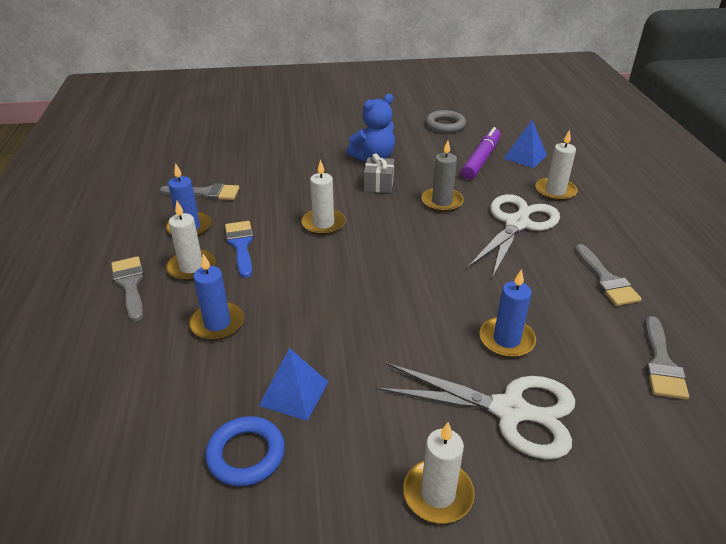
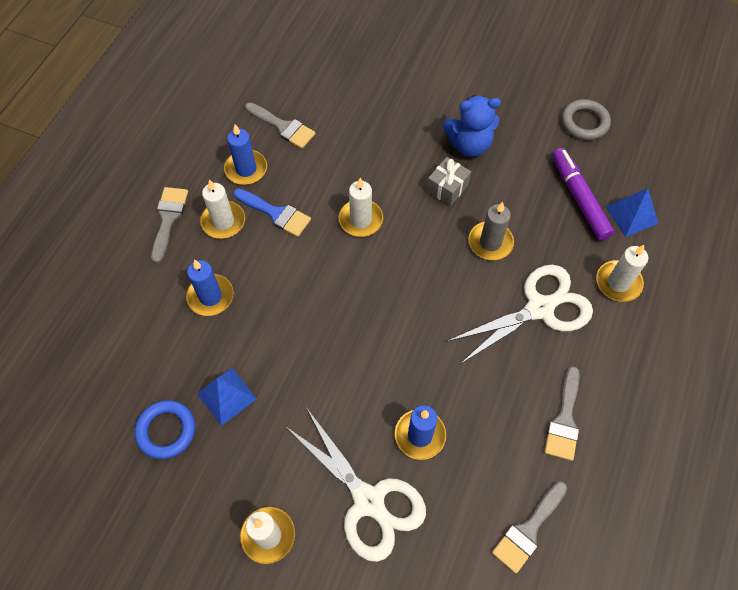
camera: 30 degrees right, 25 degrees up
blue brush [225,221,254,278] -> blue brush turned 105 degrees clockwise [234,188,311,237]
purple marker [461,127,501,180] -> purple marker turned 75 degrees counterclockwise [552,148,614,241]

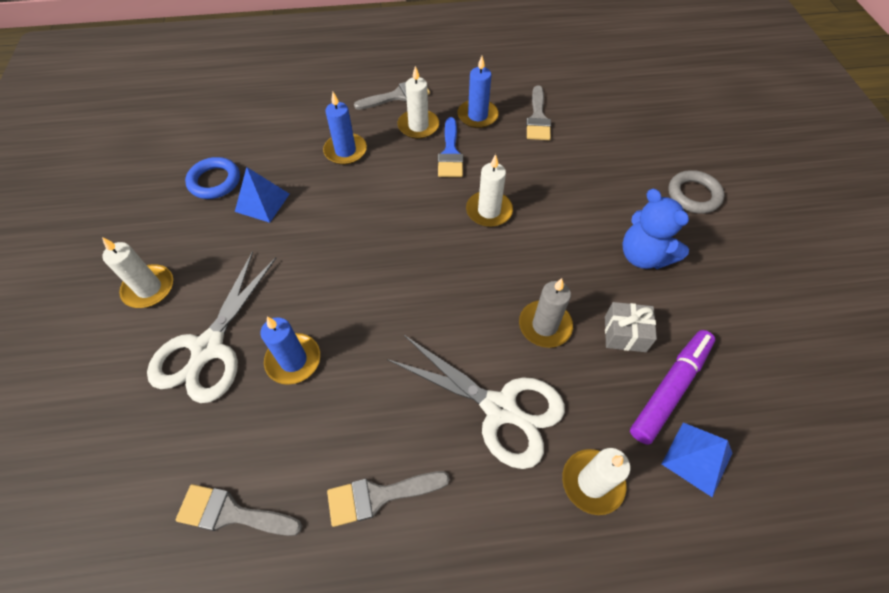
camera: 60 degrees right, 5 degrees down
grey gift [427,157,471,206] -> grey gift moved to [605,302,657,352]
grey ring [562,99,611,140] -> grey ring moved to [668,170,725,214]

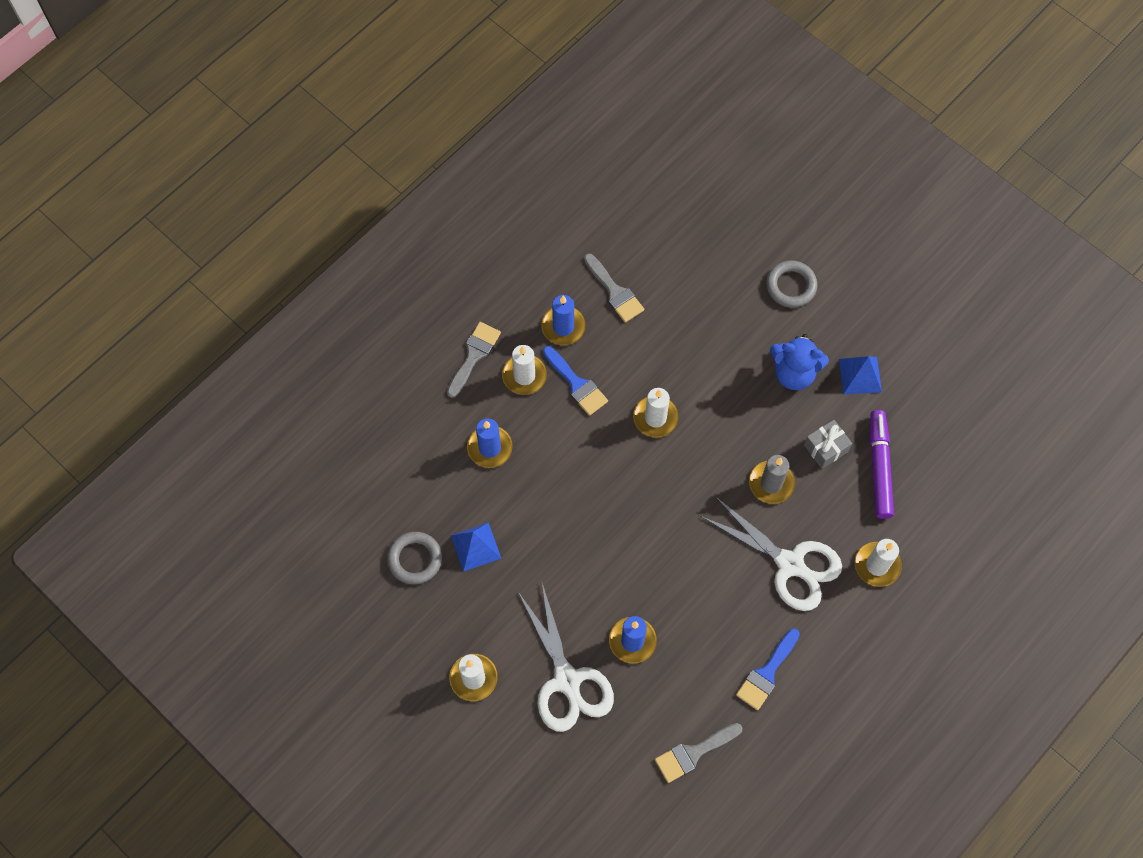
camera: 40 degrees left, 10 degrees up
blue ring [185,157,240,199] -> grey ring [387,532,442,584]
grey brush [327,471,450,527] -> blue brush [736,628,800,710]
white scissors [387,335,565,469] -> white scissors turned 45 degrees clockwise [700,496,842,611]
blue pyramid [662,423,732,497] -> blue pyramid moved to [839,356,882,394]

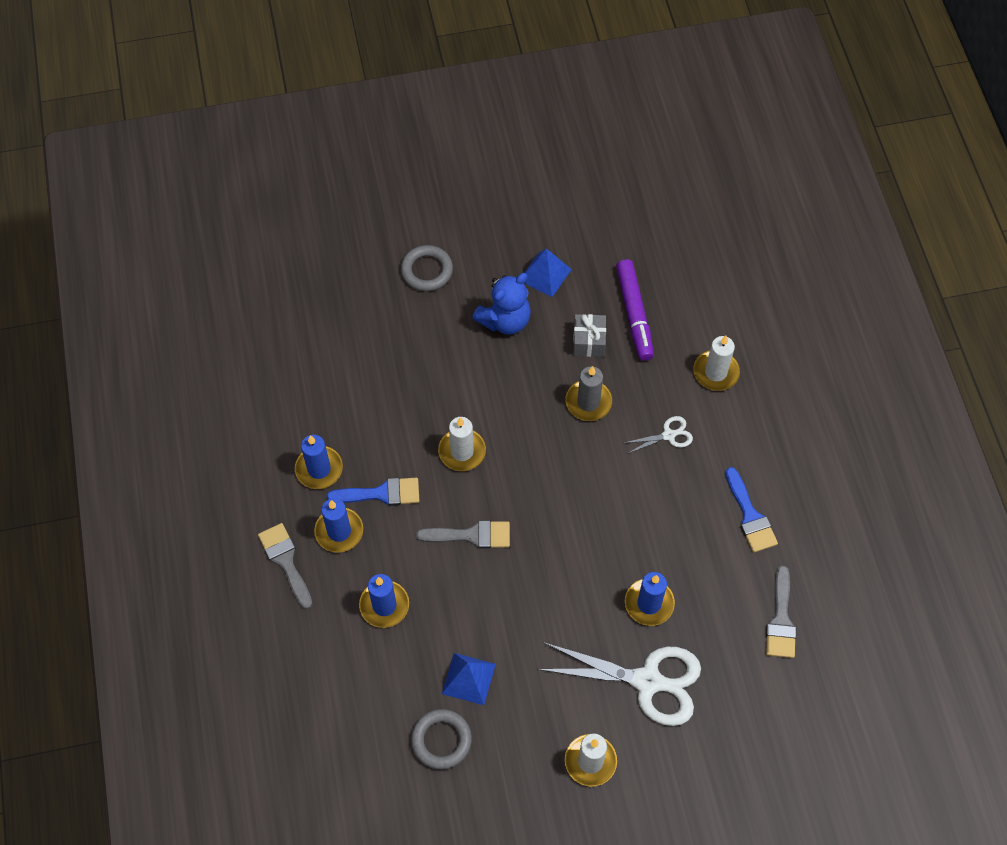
camera: 55 degrees left, 5 degrees down
white candle [502,345,547,395] -> blue candle [314,498,363,553]
grey brush [584,254,644,323] -> grey brush moved to [416,520,510,549]
white scissors [700,496,842,611] -> white scissors [624,416,693,454], size x0.46
purple marker [870,410,894,519] -> purple marker turned 135 degrees counterclockwise [616,259,654,361]

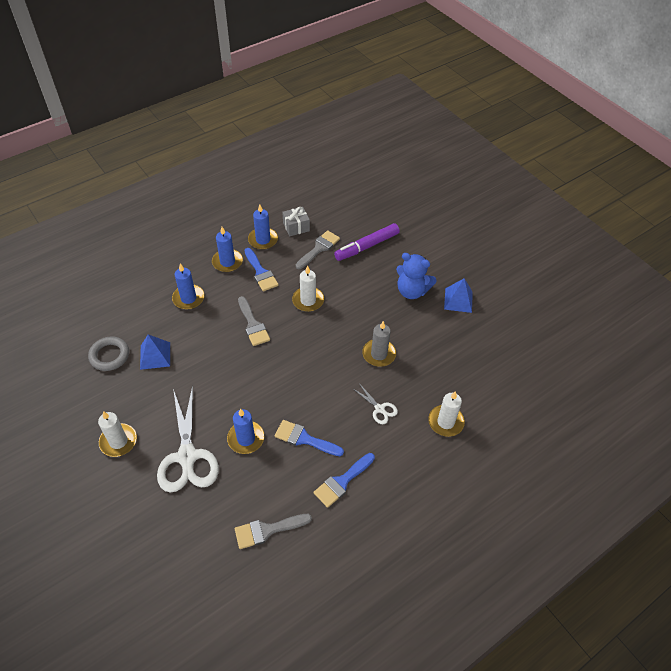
camera: 65 degrees right, 10 degrees down
grey brush [258,523,312,609] -> grey brush moved to [296,230,340,269]
grey ring [401,245,453,291] -> none
grey gift [573,314,606,357] -> grey gift moved to [282,207,310,236]
purple marker [616,259,654,361] -> purple marker moved to [334,223,400,261]
none -> blue brush [275,420,344,456]

